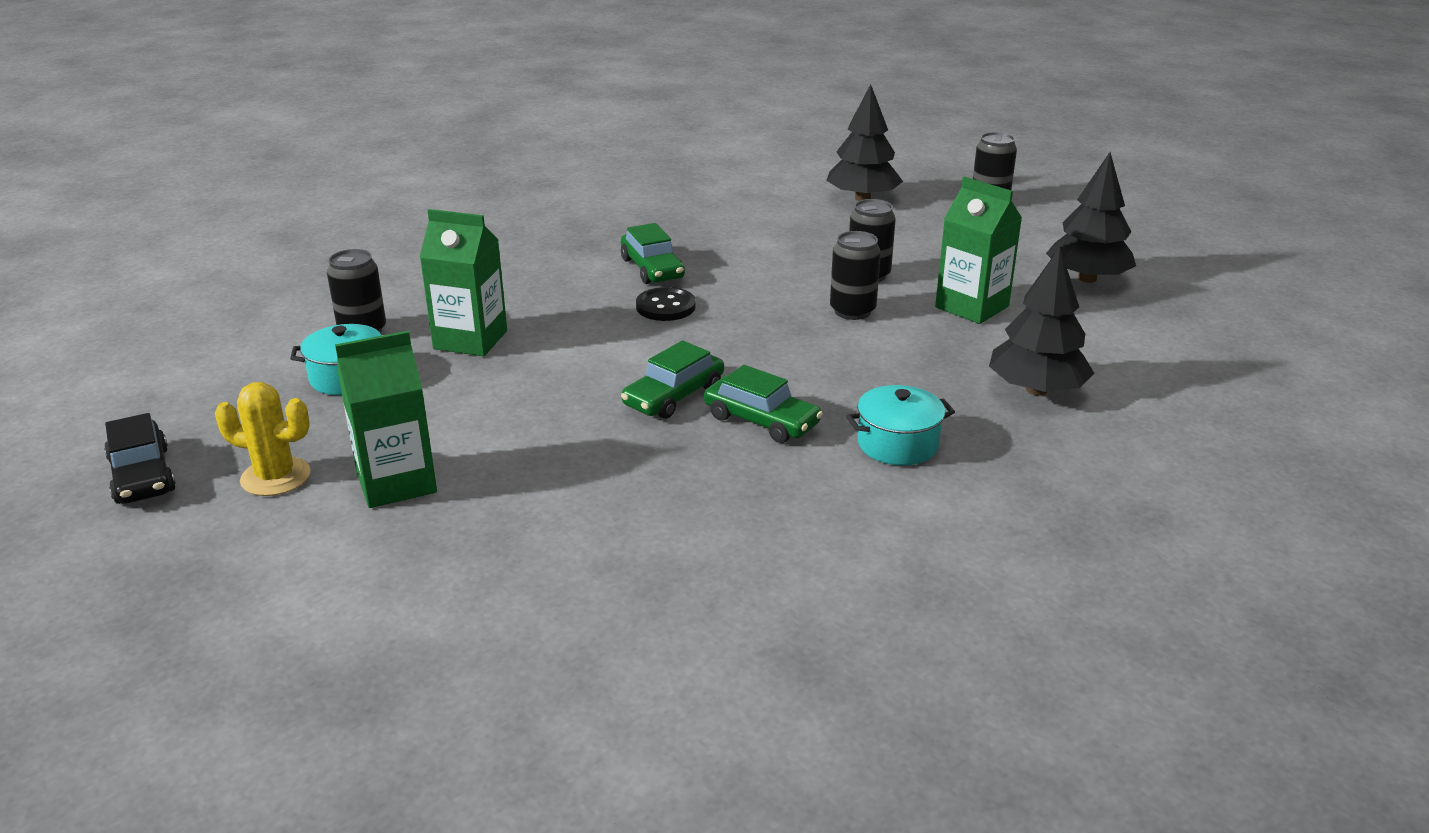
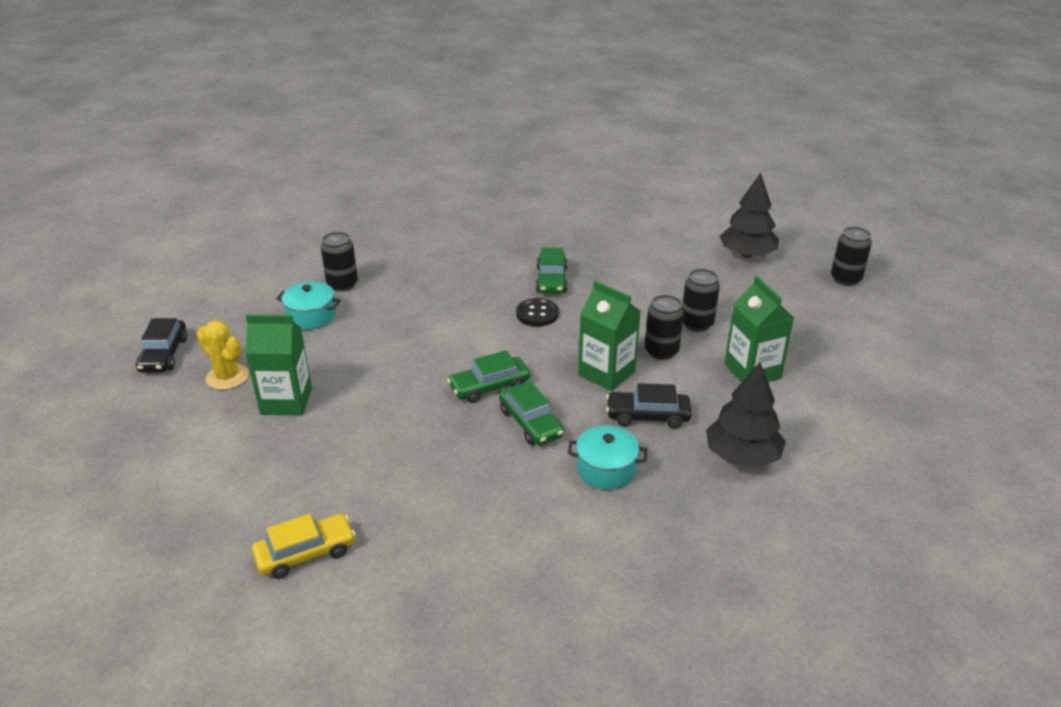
camera: 25 degrees right, 5 degrees up
green carton [420,209,507,356] -> green carton moved to [578,281,641,391]
black tree [1046,152,1136,283] -> none
none -> yellow car [252,514,356,579]
none -> black car [606,383,692,428]

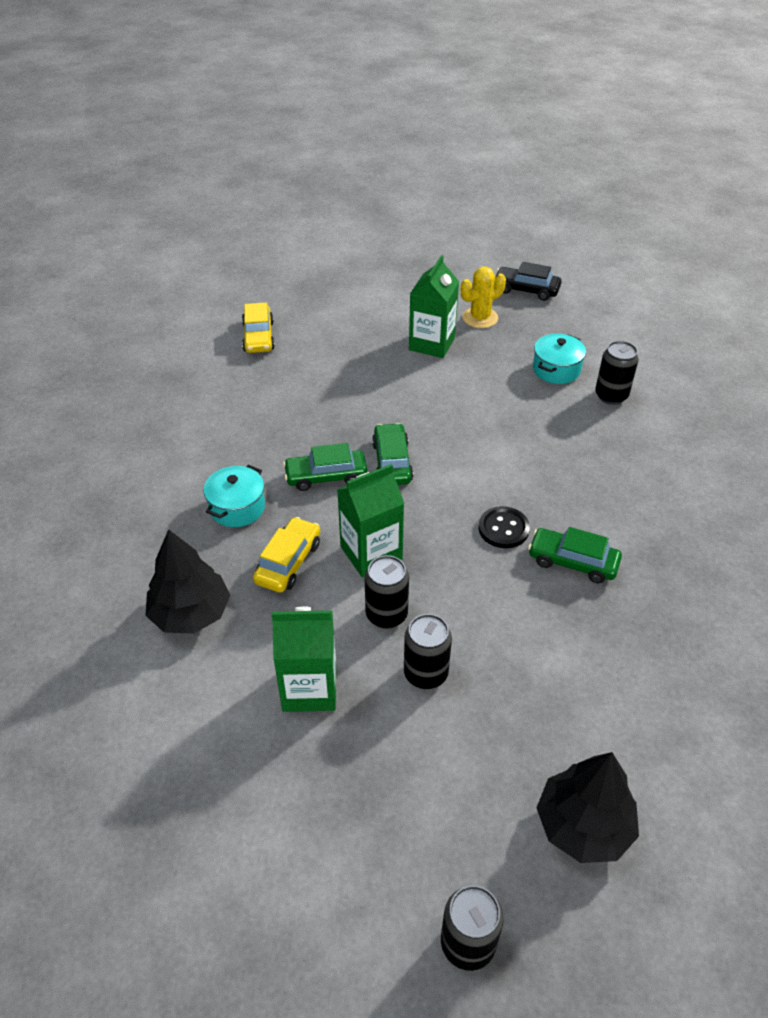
camera: 110 degrees right, 10 degrees up
black car [606,383,692,428] -> yellow car [253,517,320,593]

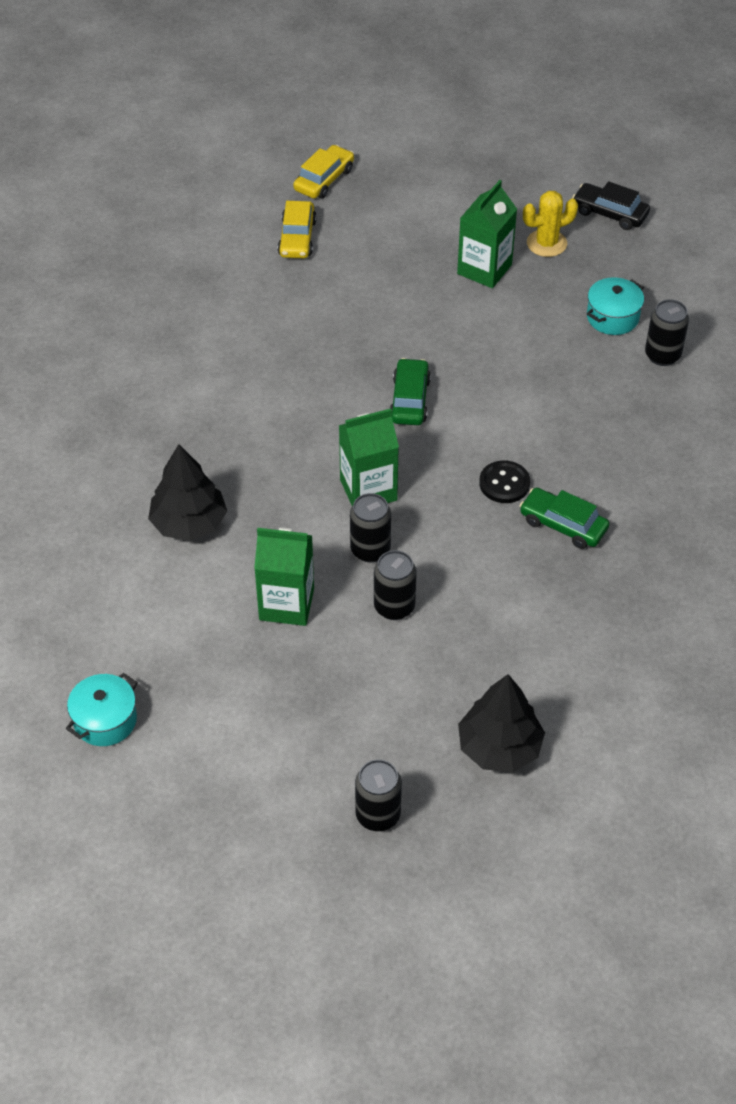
camera: 10 degrees right, 5 degrees up
turquoise pot [204,465,265,527] -> turquoise pot moved to [66,673,138,746]
yellow car [253,517,320,593] -> yellow car moved to [293,145,354,199]
green car [283,443,367,491] -> none

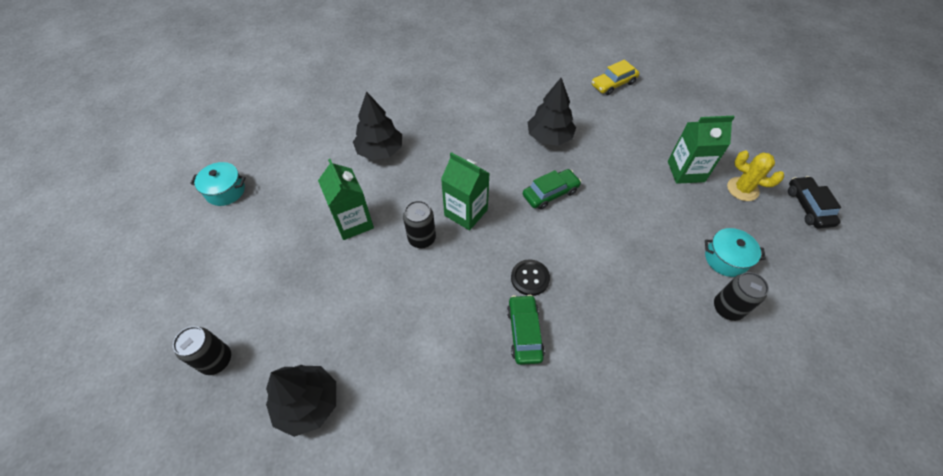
camera: 55 degrees right, 5 degrees up
yellow car [293,145,354,199] -> none
black can [374,550,417,620] -> none
none -> black tree [528,78,576,146]

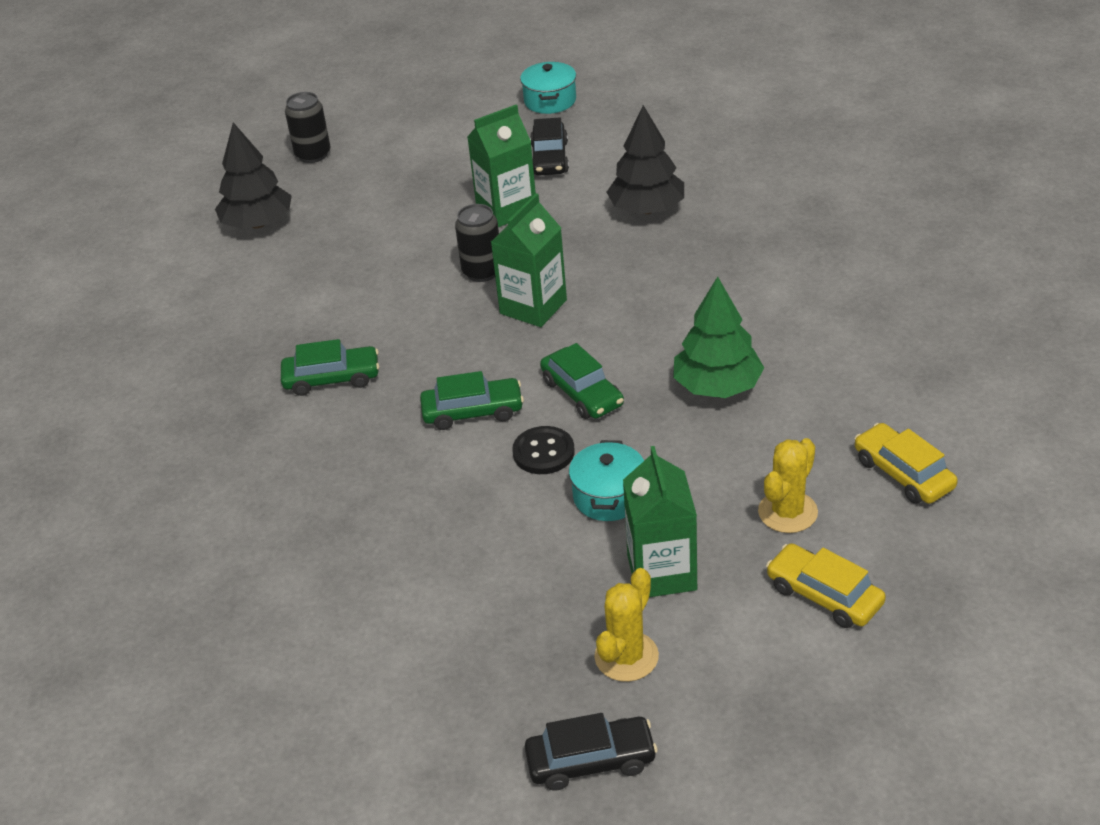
camera: 90 degrees right, 15 degrees down
black button [511,259,550,296] -> black button moved to [512,426,575,474]
black tree [528,78,576,146] -> green tree [673,276,764,398]
turquoise pot [705,228,766,277] -> turquoise pot moved to [569,440,644,521]
black can [714,272,769,321] -> none
none -> green car [420,371,524,430]
none -> black car [530,117,569,176]
none -> yellow cactus [758,438,818,533]
none -> yellow car [766,543,886,628]

